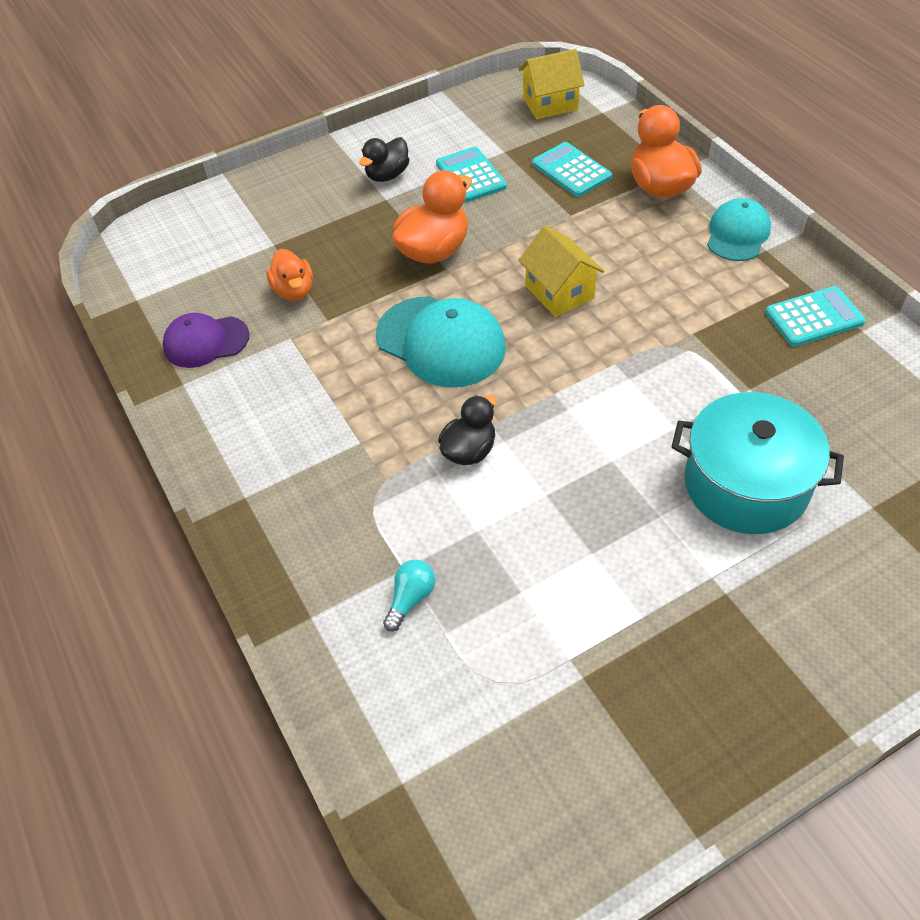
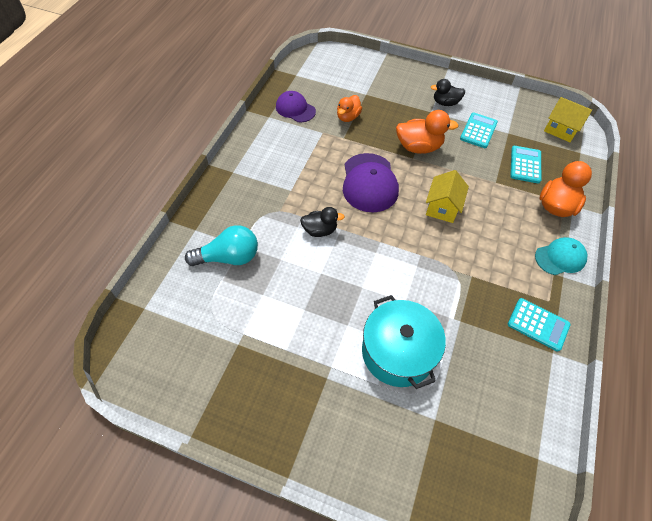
camera: 45 degrees right, 5 degrees up
turquoise cap [376,296,506,388] -> purple cap [343,153,399,212]
turquoise light bulb [383,559,435,632] -> turquoise light bulb [185,225,258,266], size x1.91

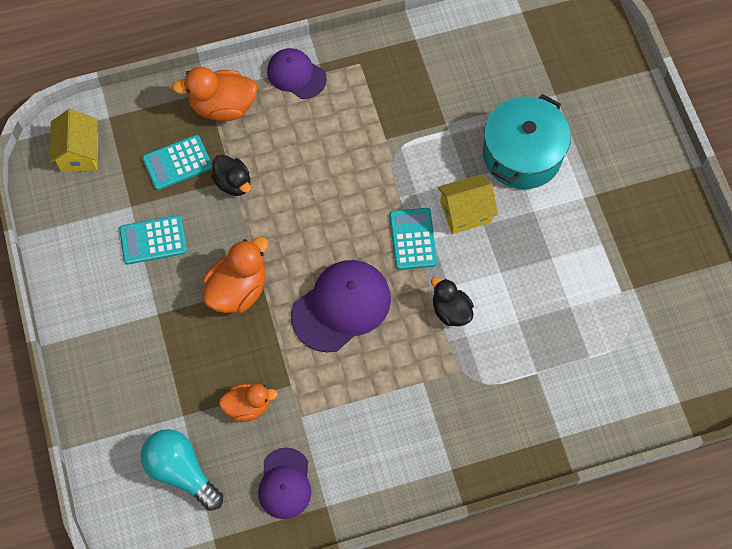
camera: 125 degrees left, 10 degrees up
turquoise light bulb [185,225,258,266] -> turquoise light bulb moved to [140,429,223,511]
orange duck [396,110,459,154] -> orange duck turned 75 degrees clockwise [202,237,269,313]
yellow house [426,170,469,223] -> yellow house moved to [438,174,498,234]
black duck [431,79,465,106] -> black duck moved to [211,154,251,196]
turquoise calculator [508,298,571,352] -> turquoise calculator moved to [389,208,437,270]
turquoise cap [535,237,587,275] -> purple cap [267,48,327,99]

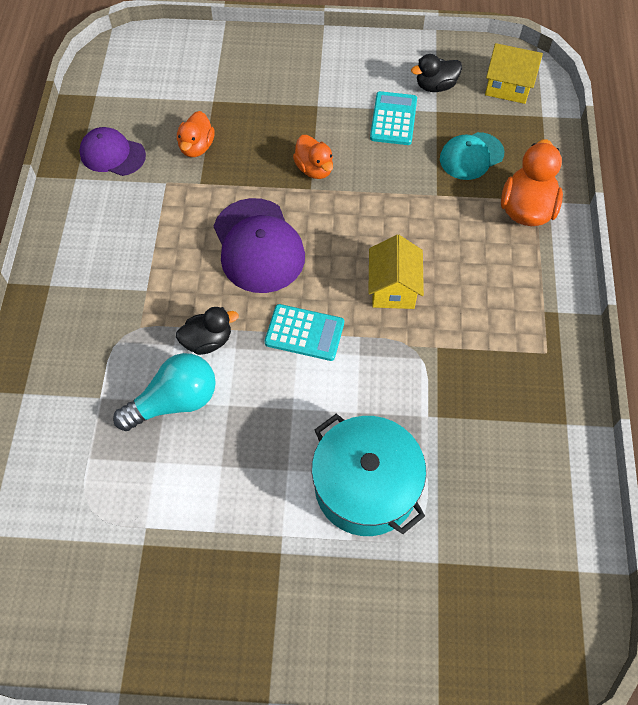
camera: 110 degrees right, 5 degrees down
turquoise light bulb [140,429,223,511] -> turquoise light bulb moved to [113,353,216,431]
turquoise calculator [142,135,212,190] -> turquoise cap [440,132,504,180]
orange duck [202,237,269,313] -> orange duck [293,135,333,179], size x0.65
black duck [211,154,251,196] -> black duck moved to [411,54,462,92]
purple cap [267,48,327,99] -> none
yellow house [438,174,498,234] -> yellow house moved to [368,235,424,309]

